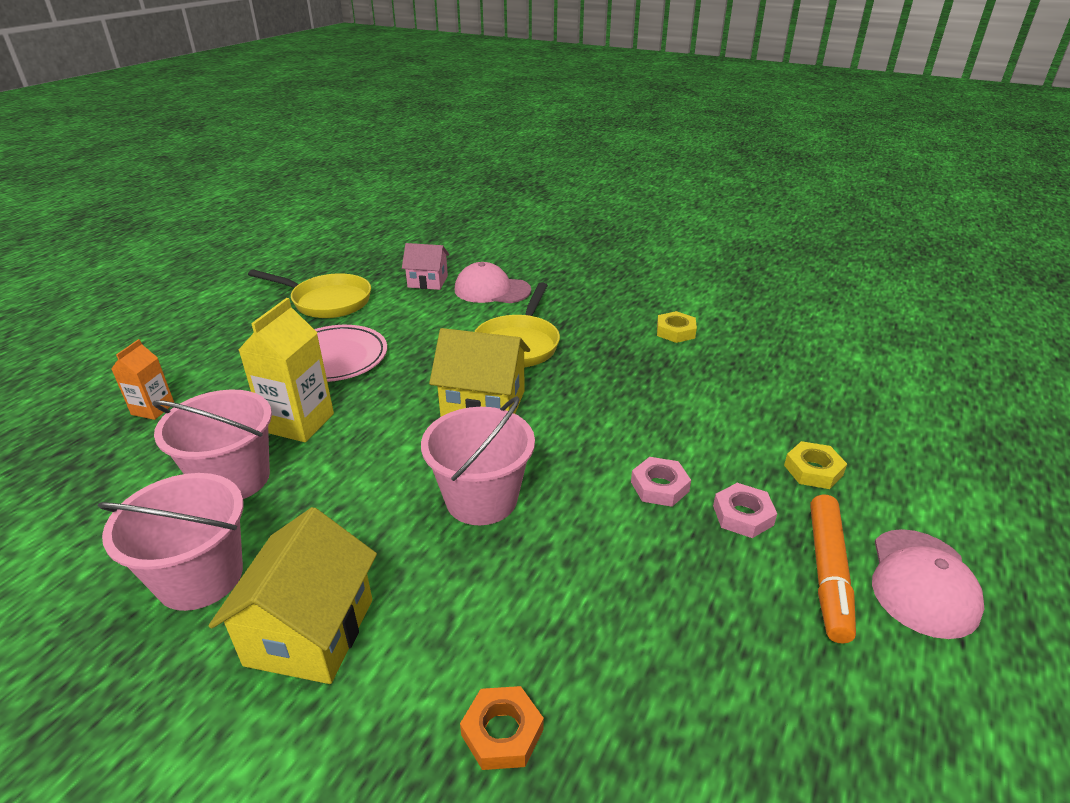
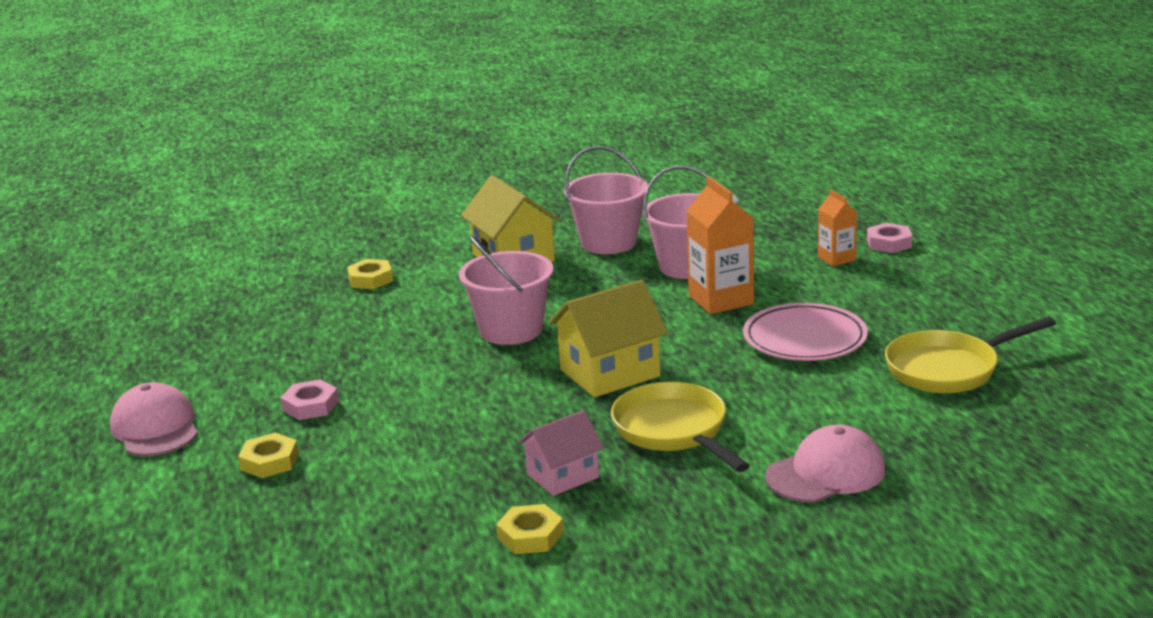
camera: 140 degrees right, 10 degrees down
yellow carton [239,298,334,442] -> orange carton [686,176,754,314]
pink house [402,243,449,290] -> pink house moved to [518,410,604,496]
orange nut [460,686,544,770] -> yellow nut [347,259,393,289]
pink nut [631,457,691,507] -> pink nut moved to [867,223,912,253]
orange marker [810,495,856,644] -> none

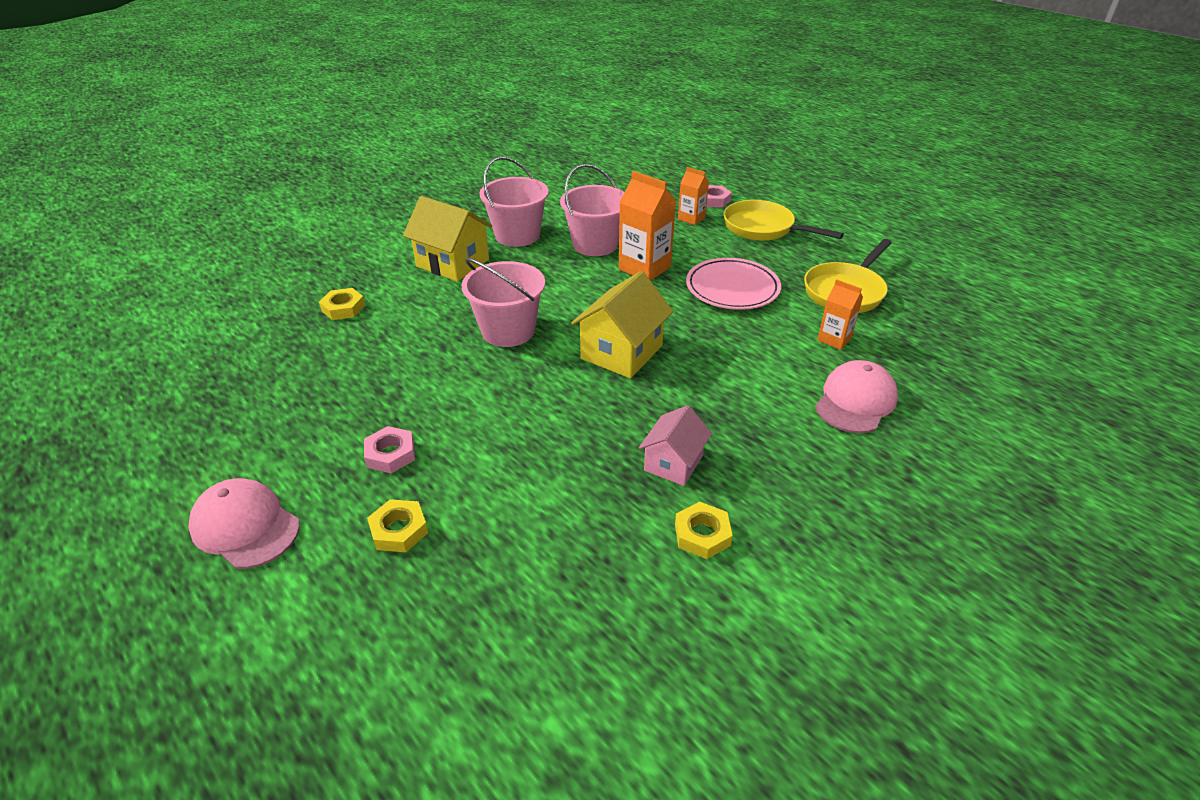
camera: 30 degrees left, 15 degrees up
yellow pan [611,382,750,472] -> yellow pan moved to [724,200,844,241]
none -> orange carton [817,279,863,350]

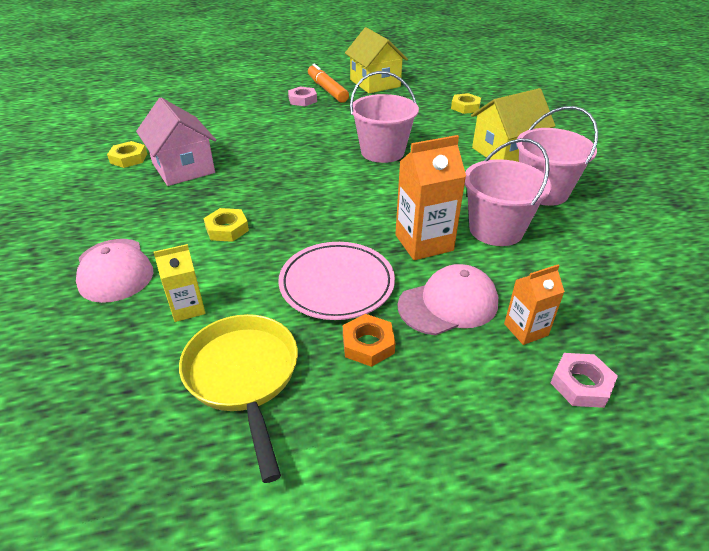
camera: 120 degrees right, 0 degrees up
pink cap [188,478,300,569] -> pink cap moved to [398,264,498,335]
yellow nut [367,499,428,552] -> yellow nut moved to [203,208,249,242]
yellow house [571,271,673,378] -> yellow house moved to [345,27,408,93]
pink house [639,405,712,486] -> pink house [136,98,216,186], size x1.58
yellow pan [724,200,844,241] -> none
orange carton [817,279,863,350] -> yellow carton [153,244,206,322]
none -> orange marker [308,64,349,103]
none -> orange nut [343,314,395,367]

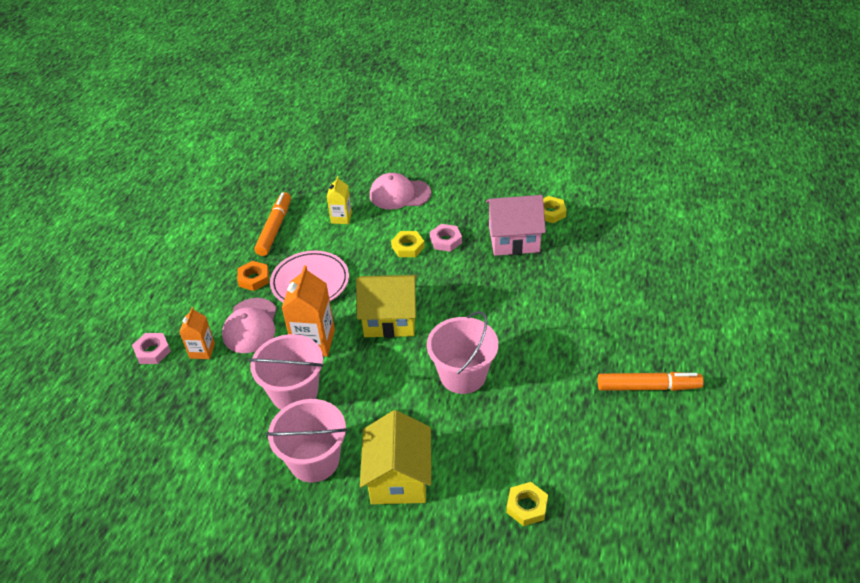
camera: 120 degrees right, 5 degrees up
yellow pan [179,314,298,483] -> orange marker [254,192,291,256]
pink nut [288,86,317,106] -> pink nut moved to [430,224,462,252]
yellow house [345,27,408,93] -> yellow house moved to [356,275,417,338]

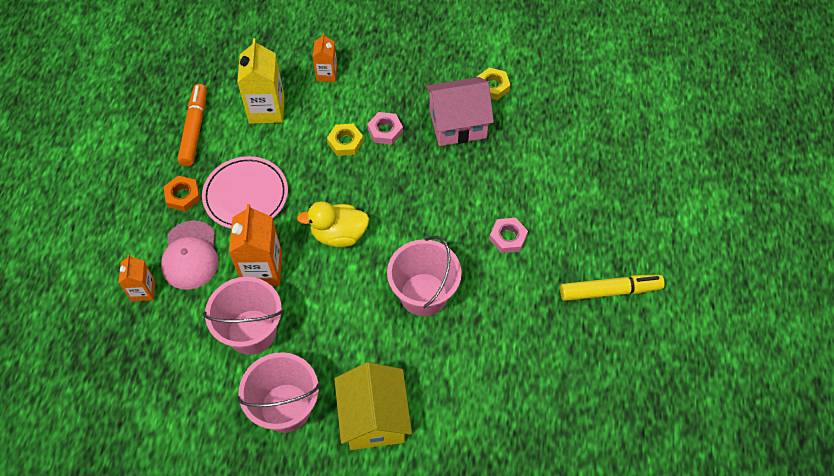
camera: 10 degrees left, 15 degrees up
pink nut [132,333,171,364] -> pink nut moved to [489,218,528,253]
yellow carton [327,176,352,224] -> yellow carton [237,38,284,124], size x1.70
yellow house [356,275,417,338] -> yellow duck [297,201,369,247]
pink cap [370,173,431,210] -> orange carton [312,33,338,82]
yellow nut [506,482,548,526] -> none
orange marker [598,372,704,391] -> yellow marker [560,275,665,301]

